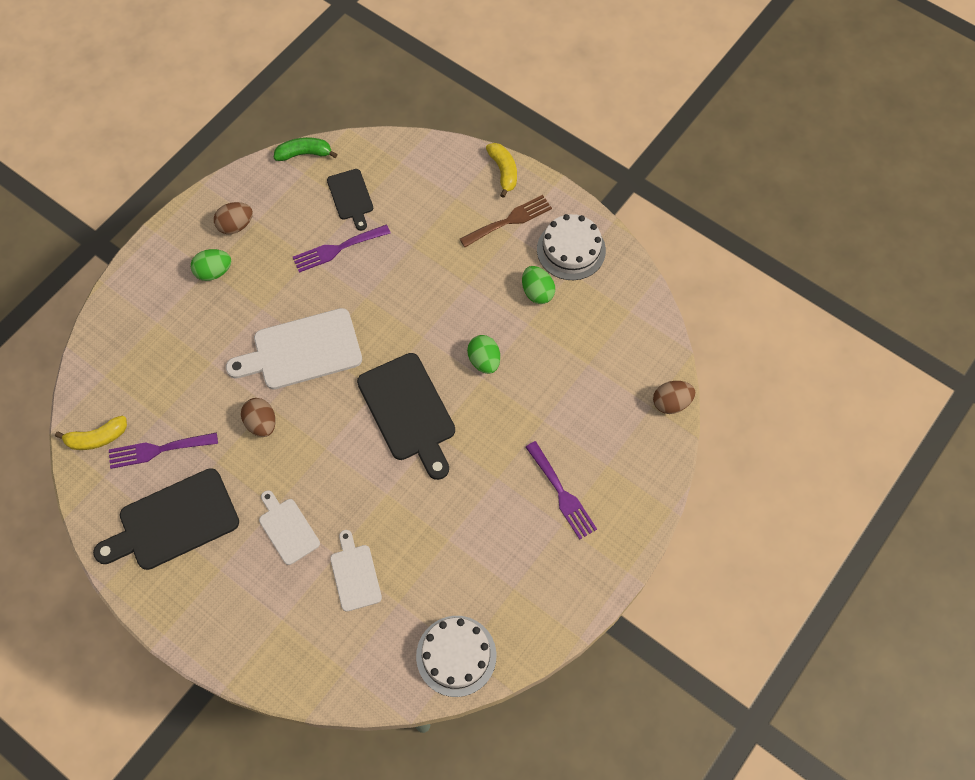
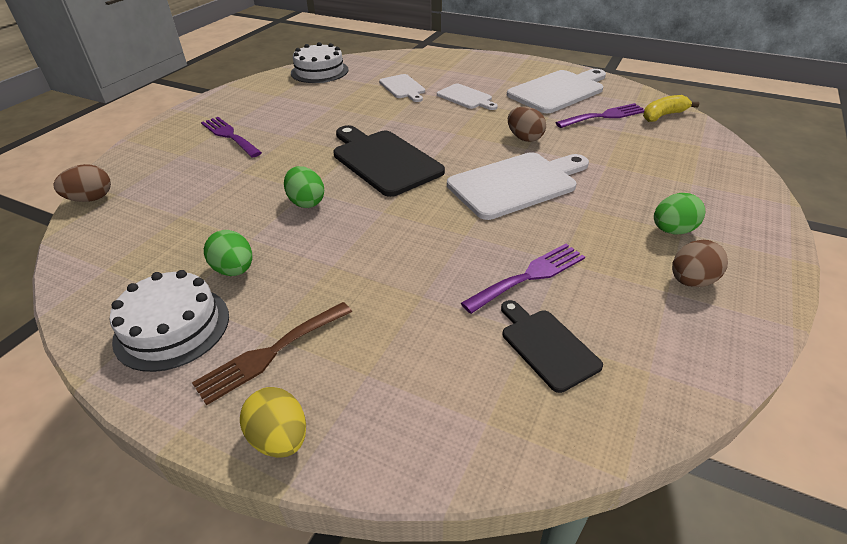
camera: 170 degrees right, 25 degrees down
black cutting board [93,468,239,570] -> white cutting board [507,69,606,113]
green banana [274,137,337,161] -> none
yellow banana [486,143,517,198] -> yellow egg [240,387,306,458]

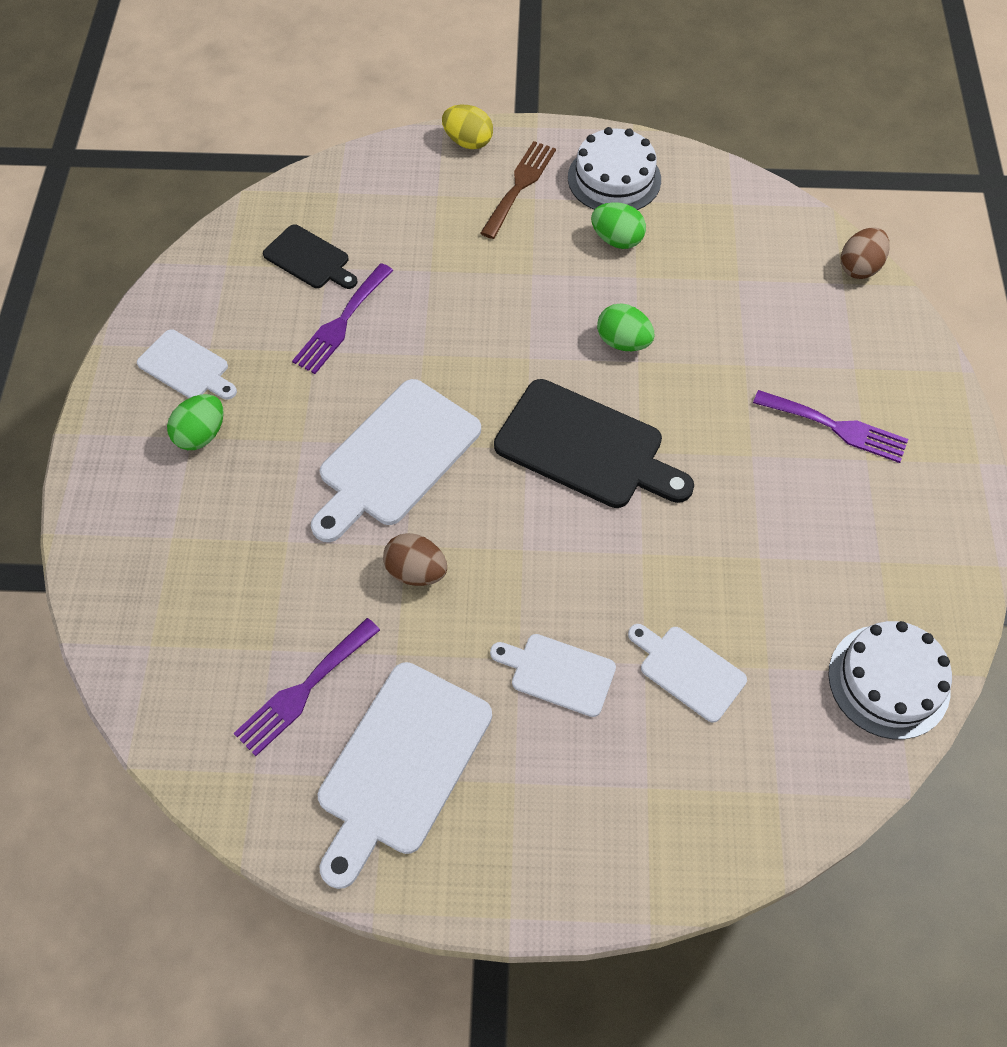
camera: 155 degrees right, 20 degrees up
yellow banana [643,95,699,122] -> none
brown egg [672,240,728,287] -> white cutting board [137,329,237,400]

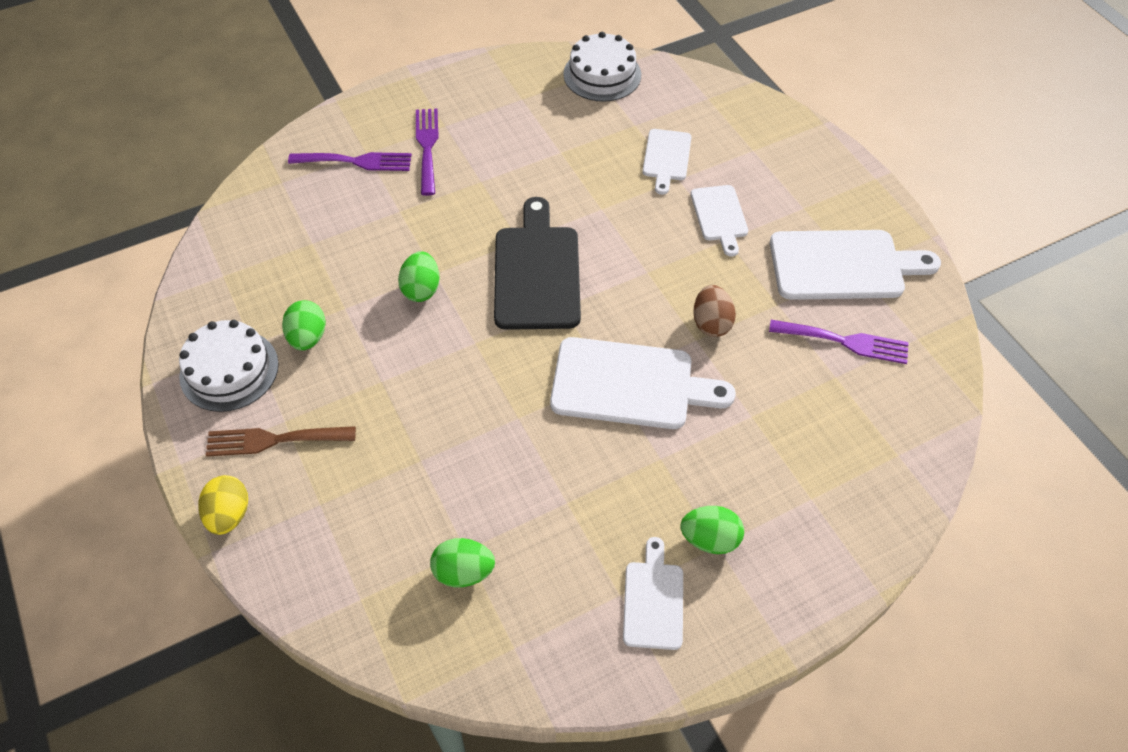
camera: 120 degrees left, 5 degrees down
black cutting board [263,224,358,289] -> green egg [430,538,495,587]
purple fork [292,263,393,374] -> purple fork moved to [288,152,412,171]
brown egg [841,227,890,279] -> none

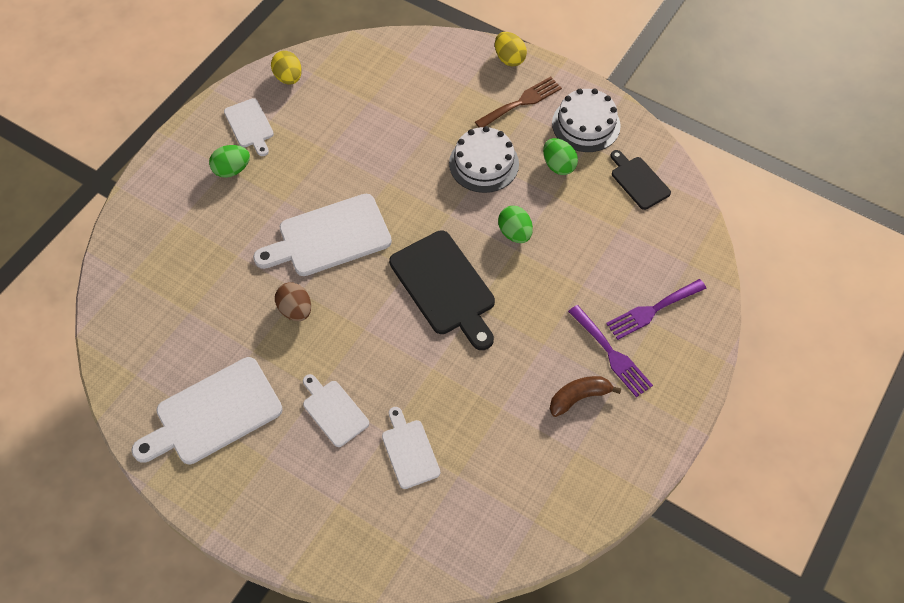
camera: 150 degrees right, 5 degrees up
green egg [430,538,495,587] -> none
white cake [563,32,641,102] -> white cake moved to [449,126,519,193]
purple fork [769,320,909,364] -> none
none -> yellow egg [271,51,302,85]
none -> brown banana [550,376,621,417]
none -> black cutting board [611,150,671,210]

